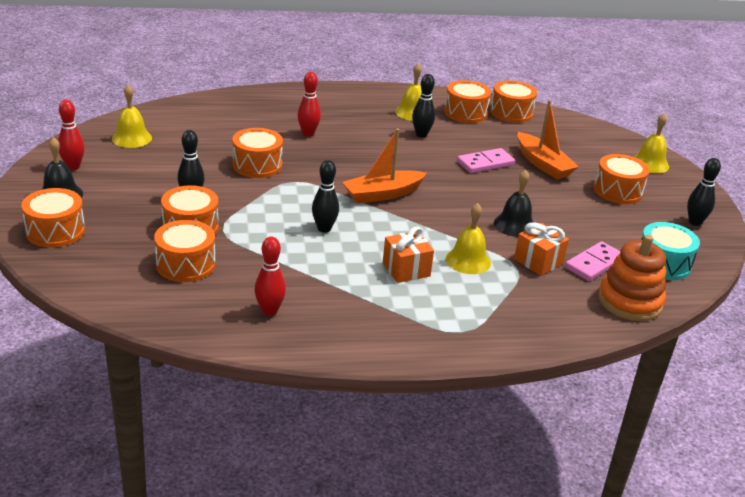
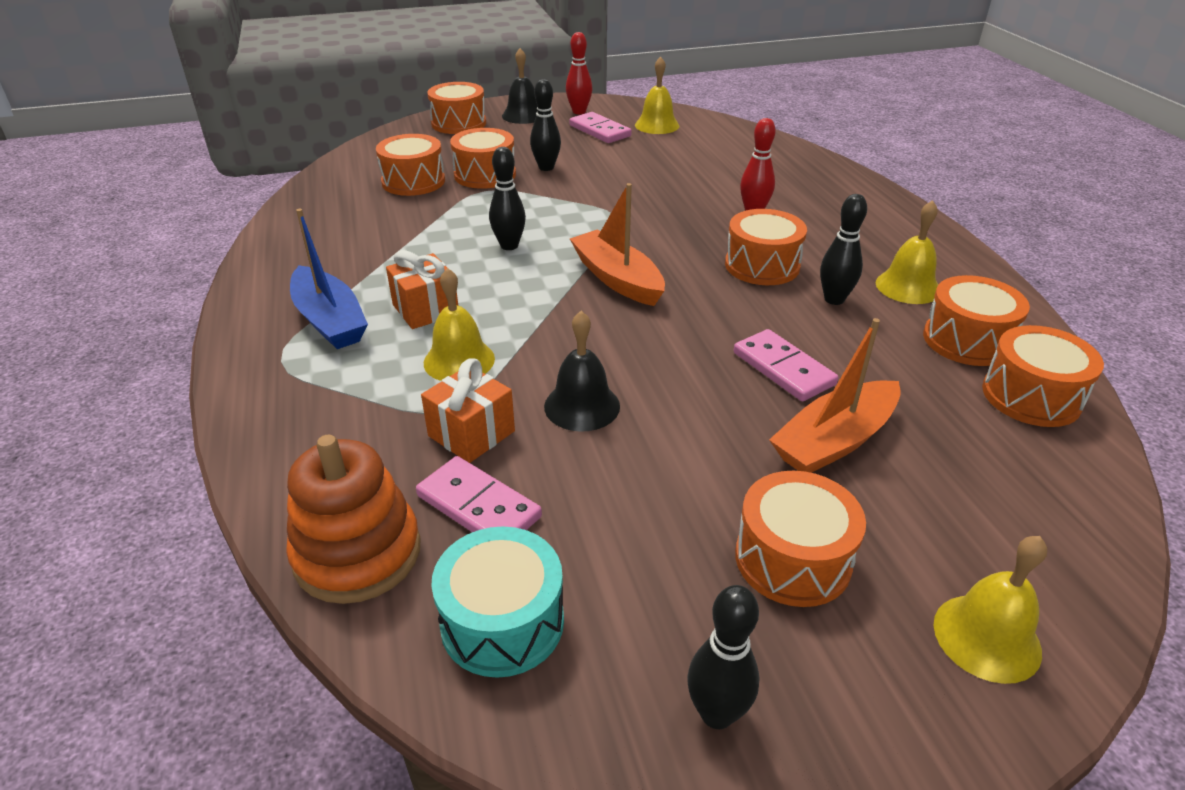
camera: 85 degrees right, 5 degrees up
orange drum [232,128,283,178] -> orange drum moved to [725,209,807,285]
red bowling pin [254,236,286,316] -> none
none -> blue boat [290,209,368,349]
none -> pink domino [569,112,631,143]

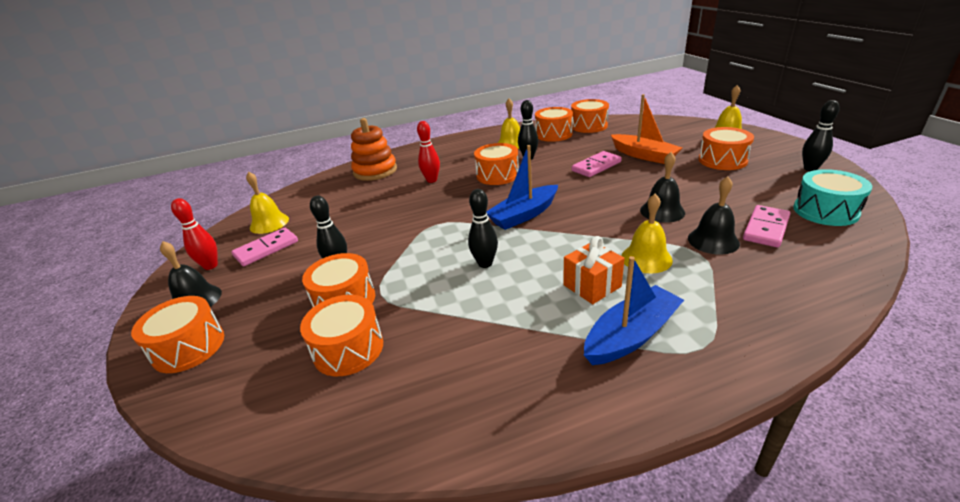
camera: 90 degrees left, 5 degrees down
orange stacking toy [286,435,421,604] -> orange stacking toy moved to [351,118,397,181]
orange gift [421,358,515,463] -> black bell [688,176,740,255]
orange boat [570,183,665,306] -> blue boat [486,145,558,230]

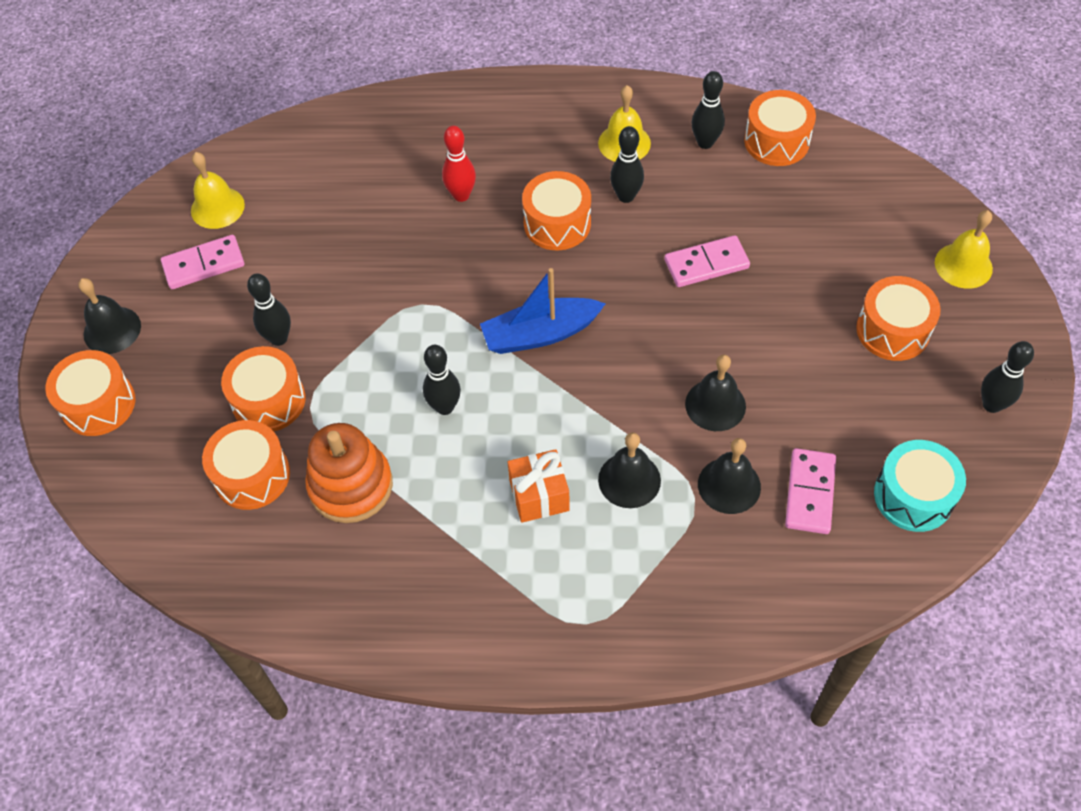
camera: 20 degrees right, 25 degrees up
red bowling pin [171,198,218,270] -> none
orange stacking toy [351,118,397,181] -> orange stacking toy moved to [305,423,393,523]
orange drum [535,107,573,142] -> black bowling pin [691,71,725,149]
blue boat [584,256,684,365] -> none
orange boat [611,94,682,164] -> none
yellow bell [621,194,673,273] -> black bell [598,432,661,508]
pink domino [743,205,790,248] -> pink domino turned 45 degrees counterclockwise [785,448,836,534]

